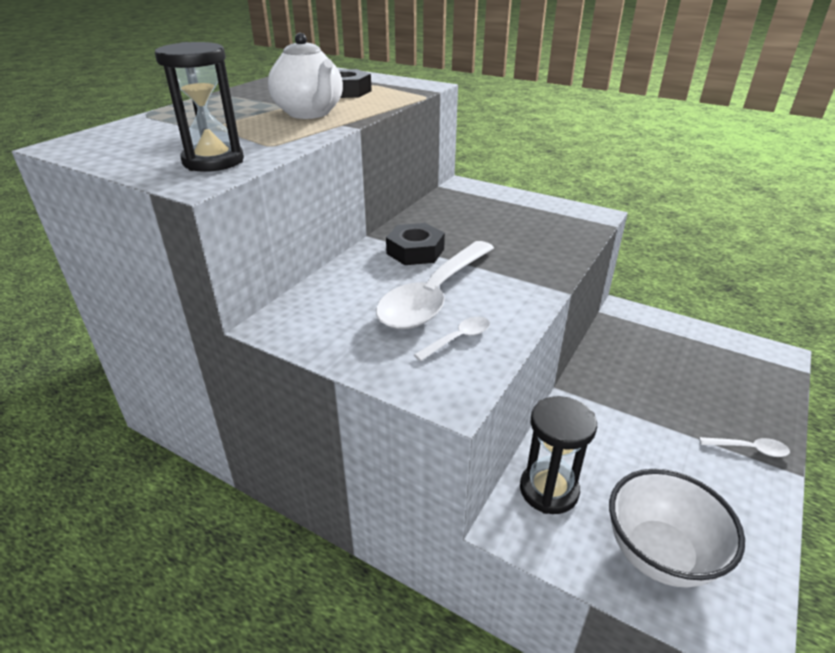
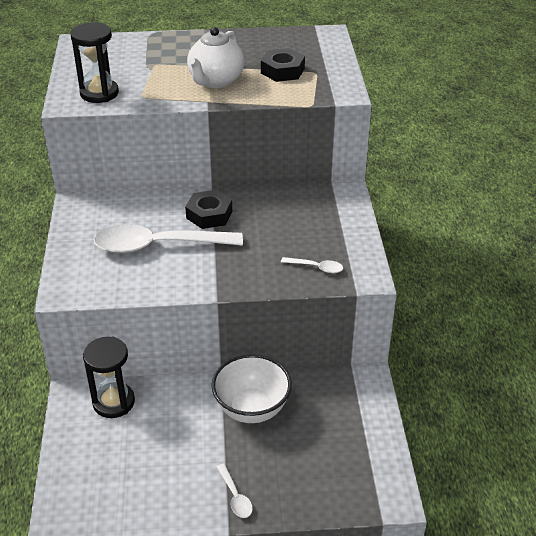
camera: 55 degrees right, 5 degrees up
white spoon [414,317,490,361] -> white spoon moved to [281,257,343,273]
white bowl [609,469,745,588] -> white bowl moved to [211,354,292,423]

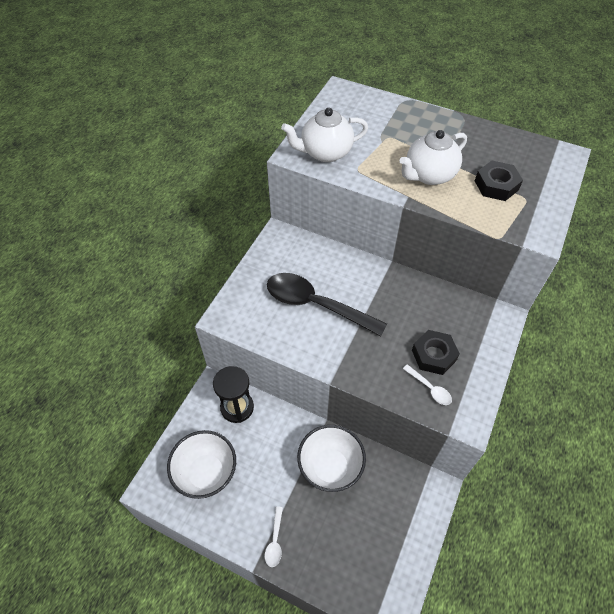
camera: 30 degrees right, 15 degrees up
black hourglass [70,23,119,103] -> white teapot [281,108,368,162]
white spoon [94,224,243,253] -> black spoon [267,273,387,336]
black nut [185,190,232,229] -> black nut moved to [412,330,460,375]
none -> white bowl [167,430,236,499]

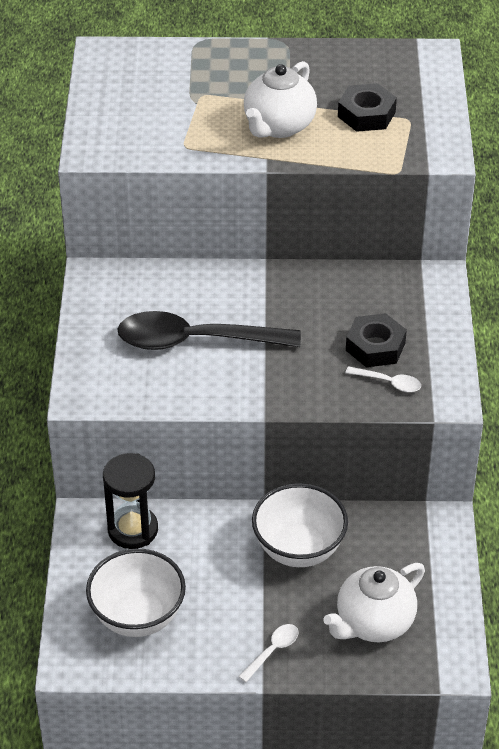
camera: 25 degrees left, 10 degrees down
white spoon [265,506,283,567] -> white spoon turned 120 degrees counterclockwise [238,624,299,682]
white teapot [281,108,368,162] -> white teapot moved to [323,563,425,642]

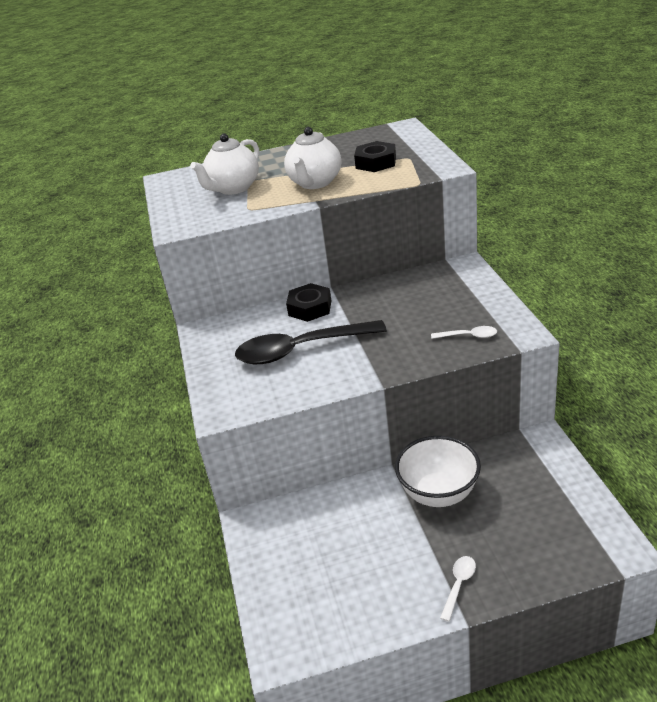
camera: 10 degrees left, 10 degrees down
white bowl [86,549,186,637] -> none
black hourglass [103,453,158,549] -> none
white teapot [323,563,425,642] -> white teapot moved to [190,134,259,195]
black nut [346,313,407,367] -> black nut moved to [286,283,331,322]

